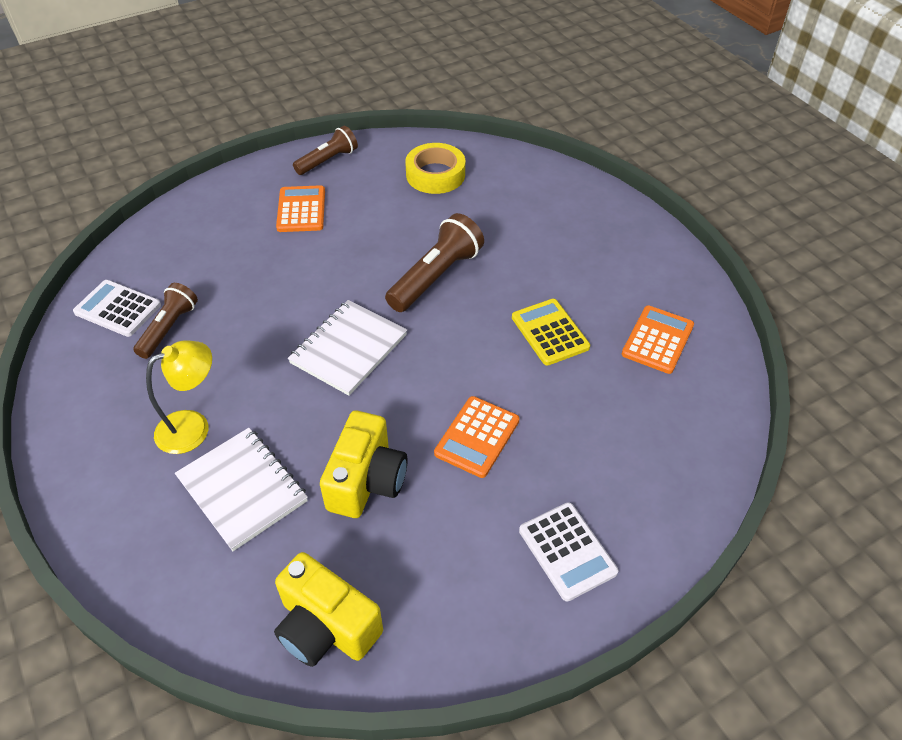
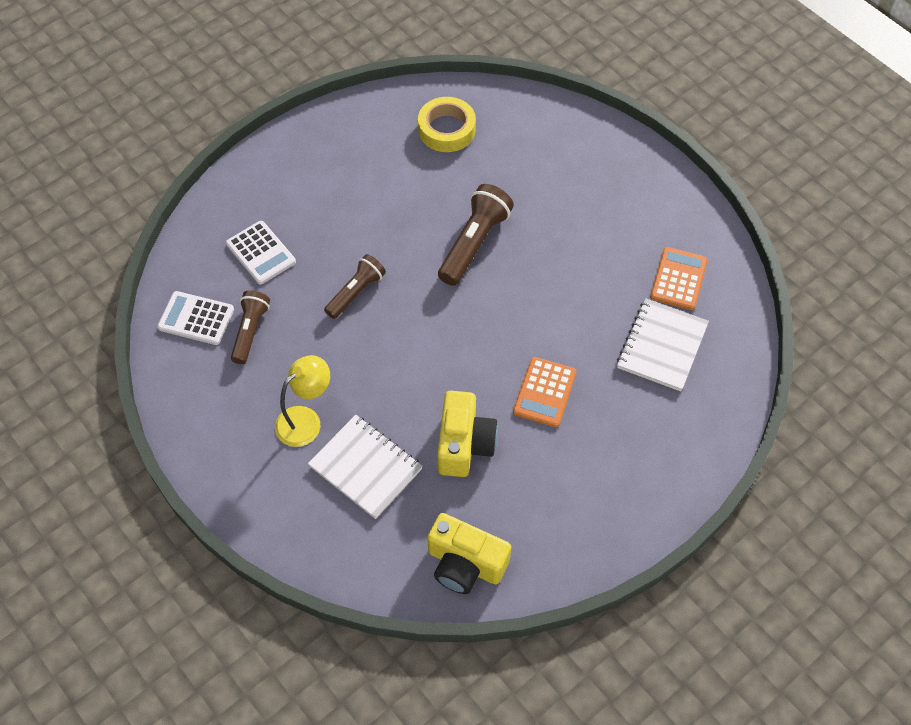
camera: 10 degrees left, 10 degrees up
orange calculator [276,185,325,232] -> none
white notebook [288,300,407,396] -> white notebook moved to [617,298,709,391]
brown flashlight [293,126,358,175] -> brown flashlight moved to [324,254,386,319]
yellow calculator [512,299,590,366] -> none
white calculator [519,502,618,602] -> white calculator moved to [226,221,296,284]

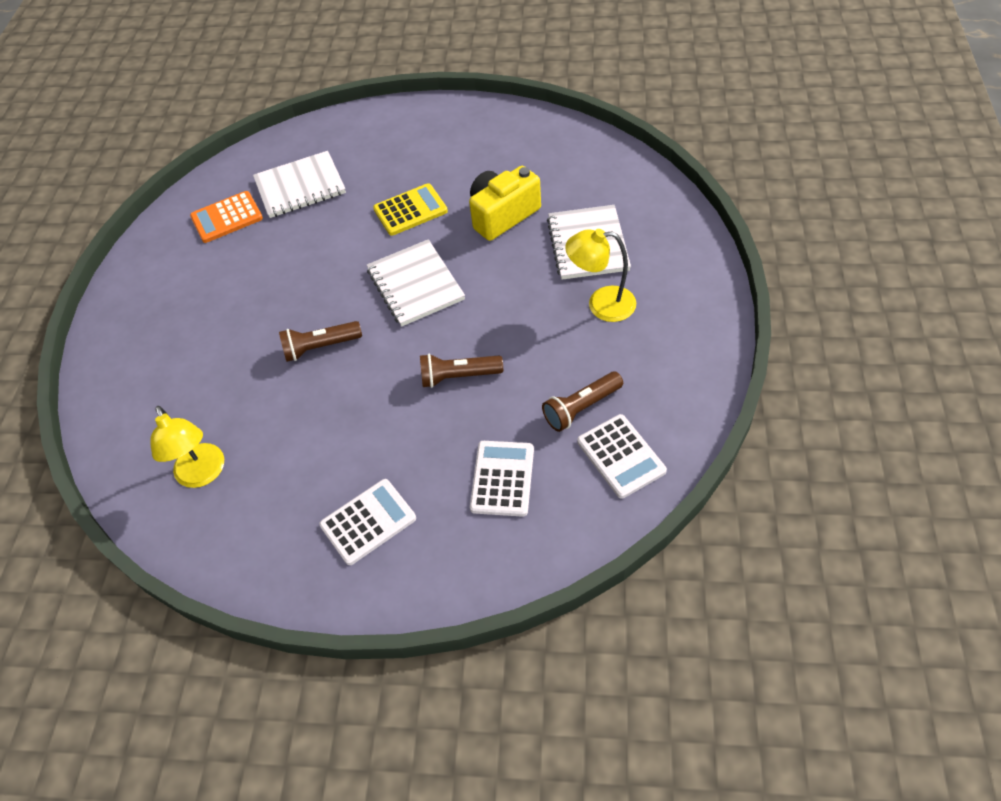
camera: 130 degrees left, 5 degrees down
yellow tape [418,97,476,152] -> yellow lamp [150,406,224,488]
yellow camera [427,513,511,594] -> none
brown flashlight [438,184,514,286] -> brown flashlight [279,321,362,362], size x0.66
orange calculator [513,357,577,427] -> yellow calculator [373,183,448,236]
none -> white calculator [319,479,416,565]
none -> white notebook [366,239,465,327]

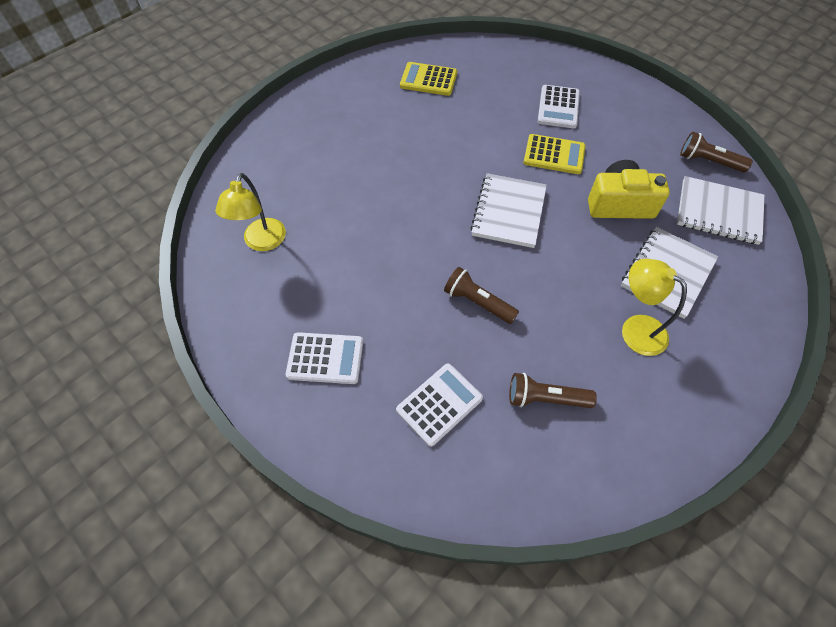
camera: 35 degrees right, 5 degrees up
orange calculator [190,191,263,243] -> yellow calculator [400,62,457,96]
white notebook [253,151,346,218] -> white notebook moved to [677,176,765,245]
brown flashlight [279,321,362,362] -> brown flashlight moved to [680,132,753,172]
white calculator [577,414,667,499] -> white calculator moved to [538,85,580,128]

